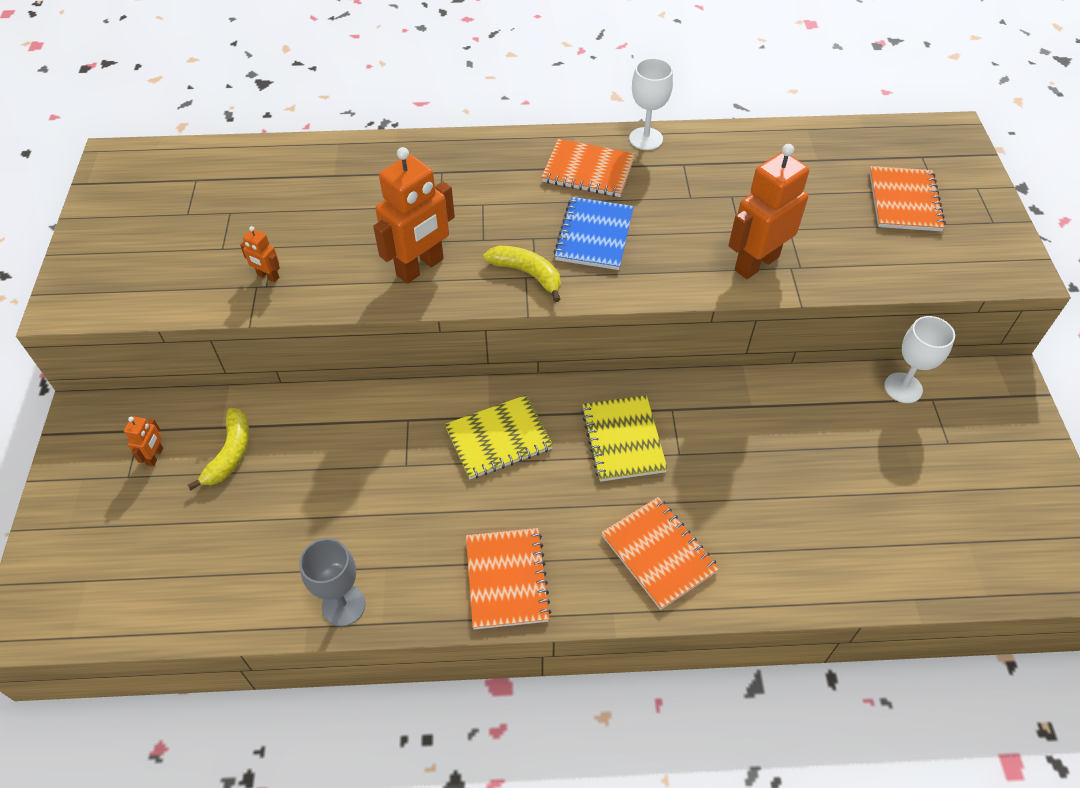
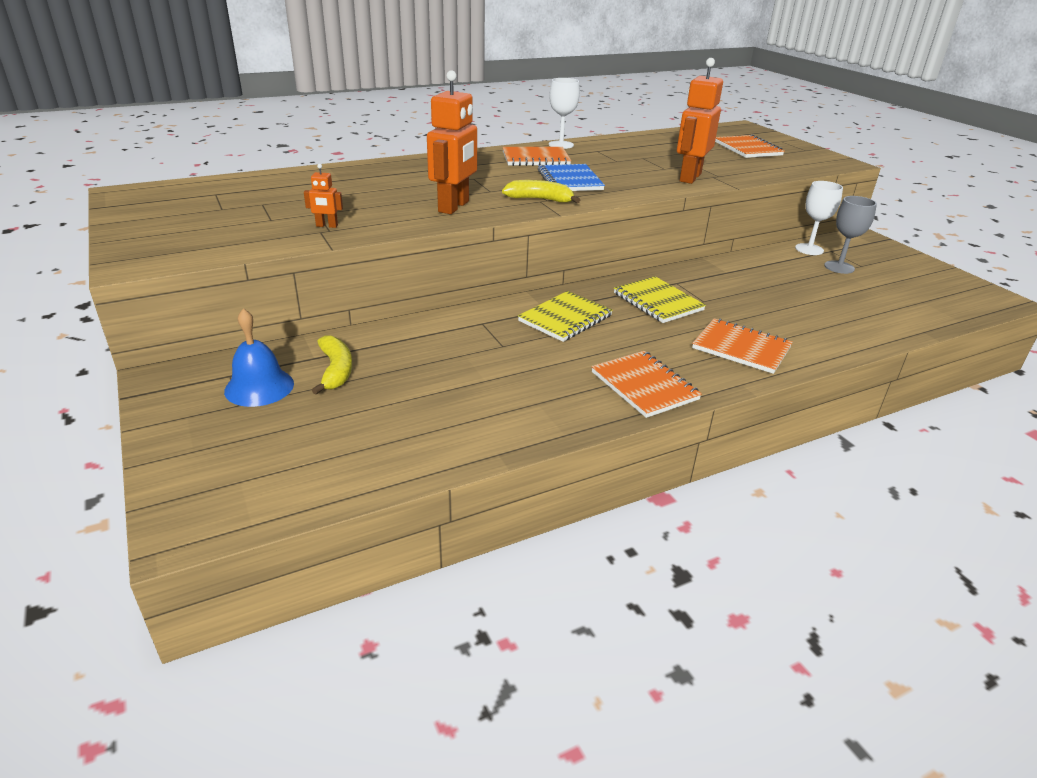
camera: 25 degrees left, 20 degrees down
orange robot [124,416,163,467] -> blue bell [224,308,294,407]
grey goblet [299,538,366,626] -> grey goblet moved to [824,196,877,274]

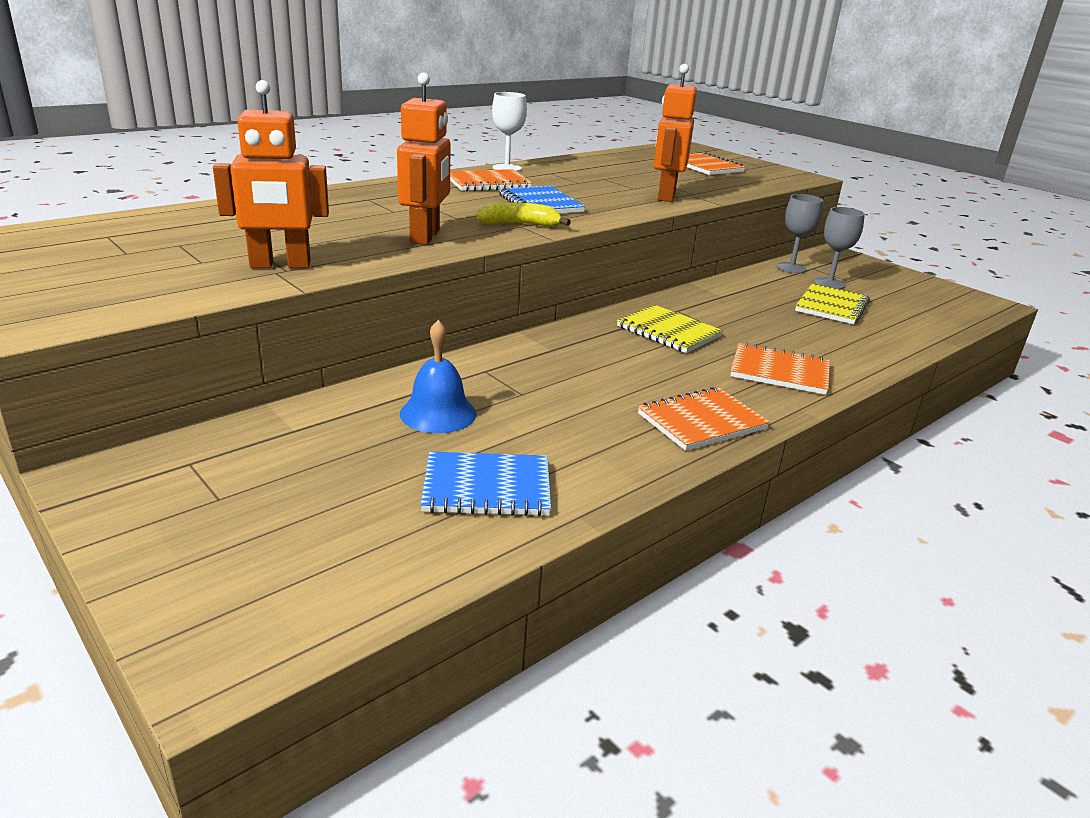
camera: 15 degrees left, 5 degrees down
blue bell [224,308,294,407] -> blue bell moved to [400,320,477,433]
orange robot [304,164,343,228] -> orange robot [213,80,329,268], size x2.20
yellow banana [312,335,352,394] -> none
yellow notebook [518,291,613,342] -> yellow notebook moved to [795,283,870,324]
orange notebook [591,351,702,418] -> orange notebook turned 75 degrees counterclockwise [638,387,770,451]
white goblet [795,181,843,255] -> grey goblet [777,194,823,273]
none -> blue notebook [420,452,551,516]

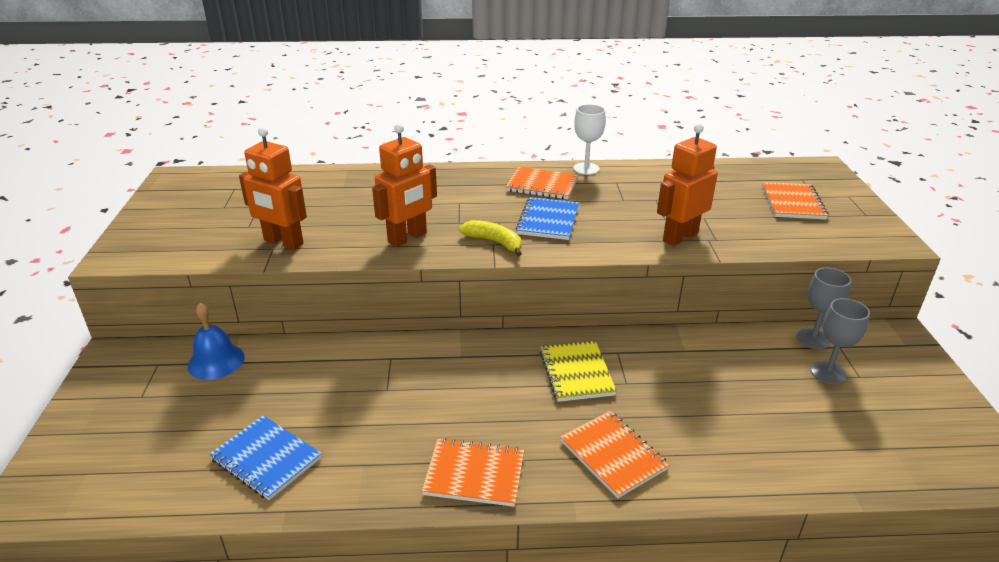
camera: 40 degrees right, 5 degrees up
blue bell [400,320,477,433] -> blue bell moved to [188,303,245,380]
yellow notebook [795,283,870,324] -> none

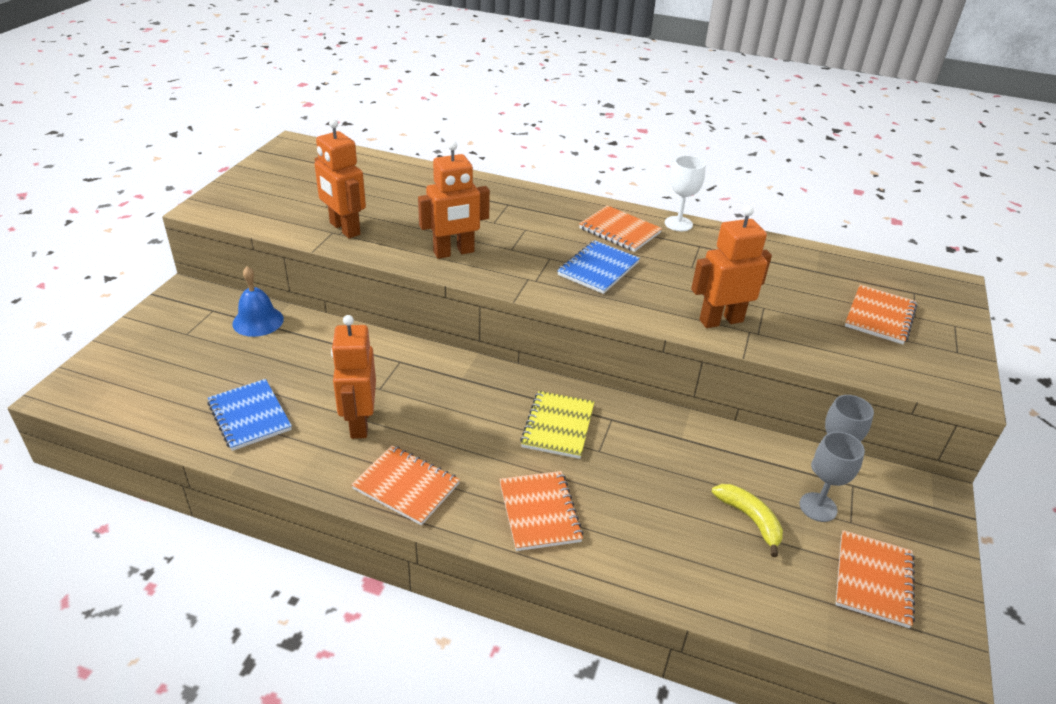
camera: 20 degrees right, 5 degrees up
yellow banana [459,220,522,256] -> yellow banana moved to [712,484,783,557]
none -> orange robot [331,315,376,439]
none -> orange notebook [836,530,915,628]

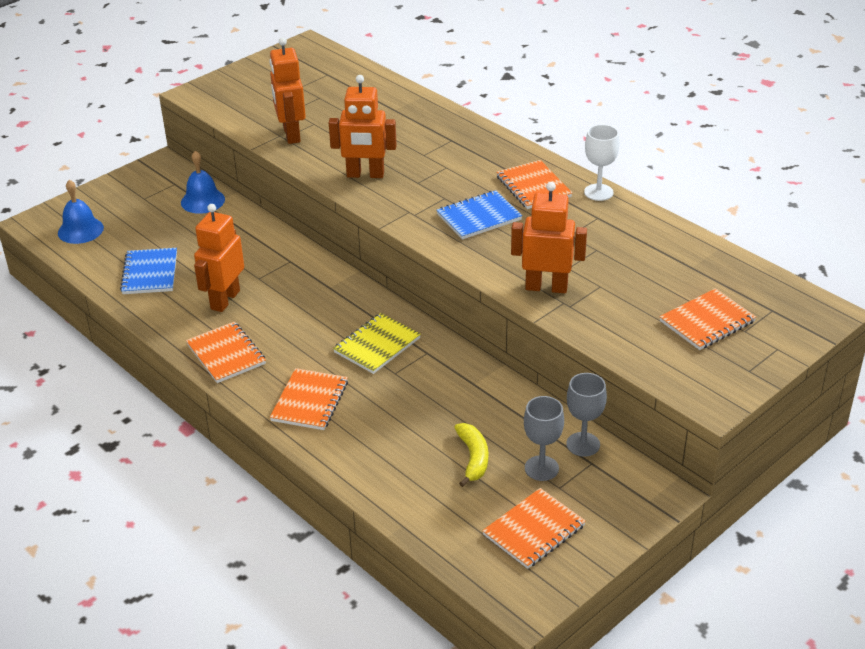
camera: 30 degrees right, 0 degrees up
none -> blue bell [58,180,104,244]

